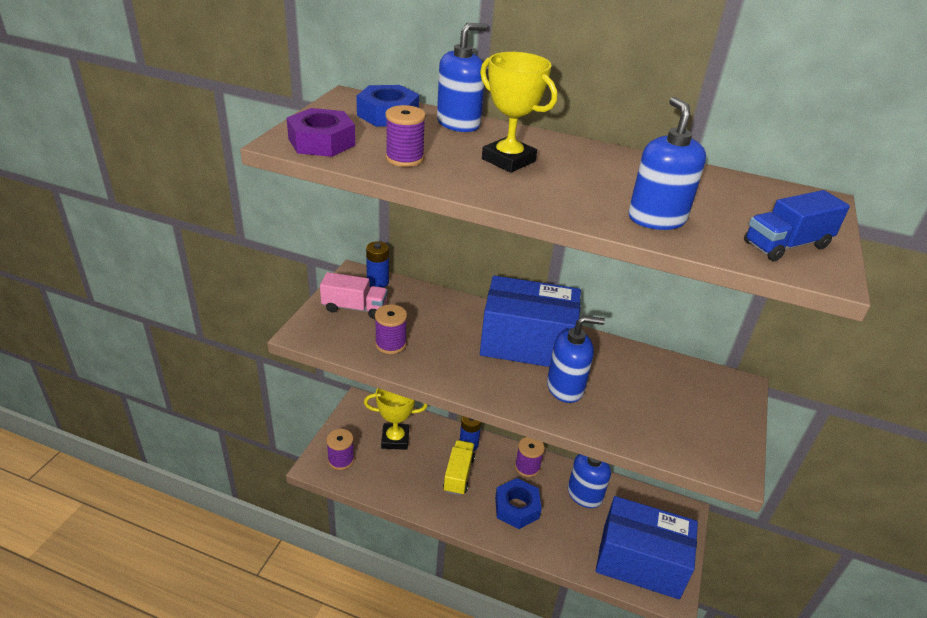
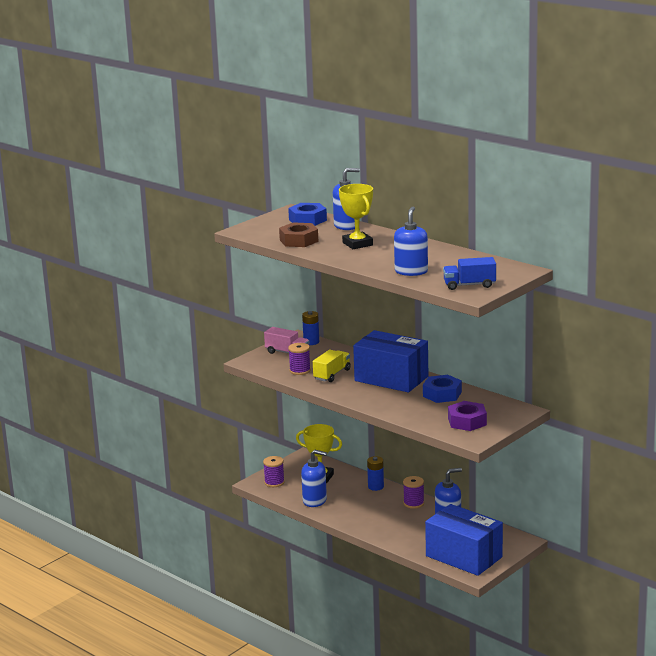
camera: 25 degrees right, 15 degrees down
purple nut [287,108,355,157] -> purple nut moved to [448,401,487,431]
purple spool [386,105,426,167] -> brown nut [279,222,318,247]
yellow truck [443,440,475,496] -> yellow truck moved to [313,350,351,382]
blue nut [495,478,542,529] -> blue nut moved to [423,375,462,403]
blue soap dispenser [547,316,605,403] -> blue soap dispenser moved to [301,450,327,507]

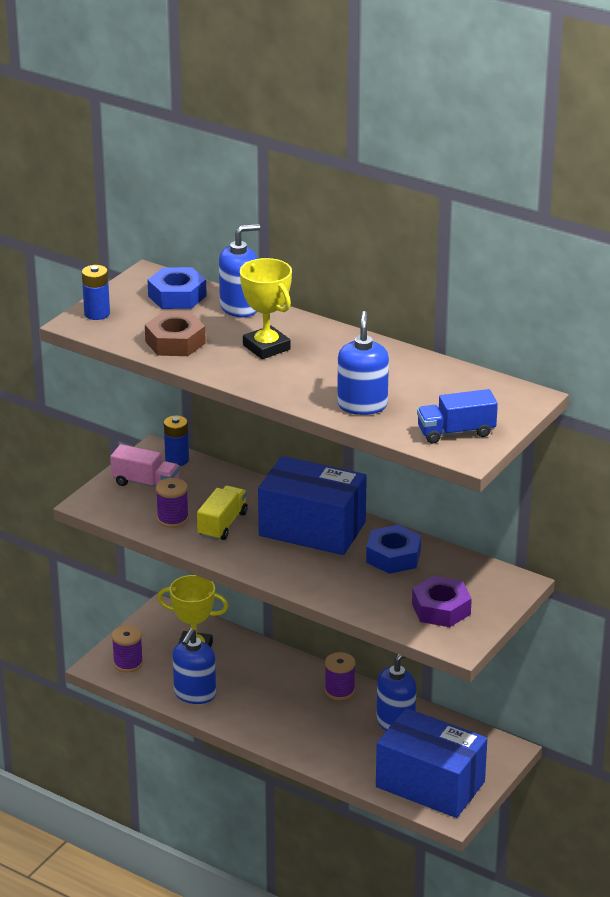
camera: 10 degrees left, 10 degrees up
blue soap dispenser [301,450,327,507] -> blue soap dispenser turned 105 degrees clockwise [173,628,216,704]
blue battery [367,456,384,491] -> blue battery moved to [82,265,110,320]

